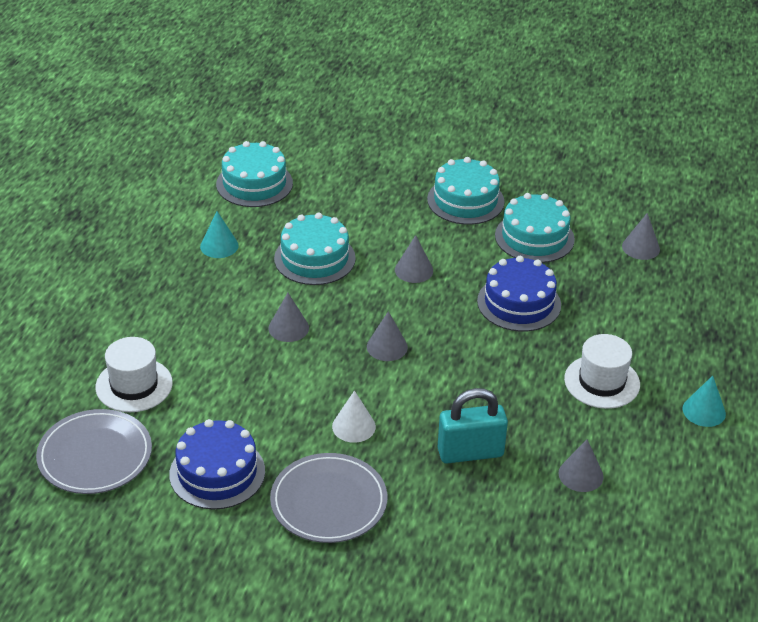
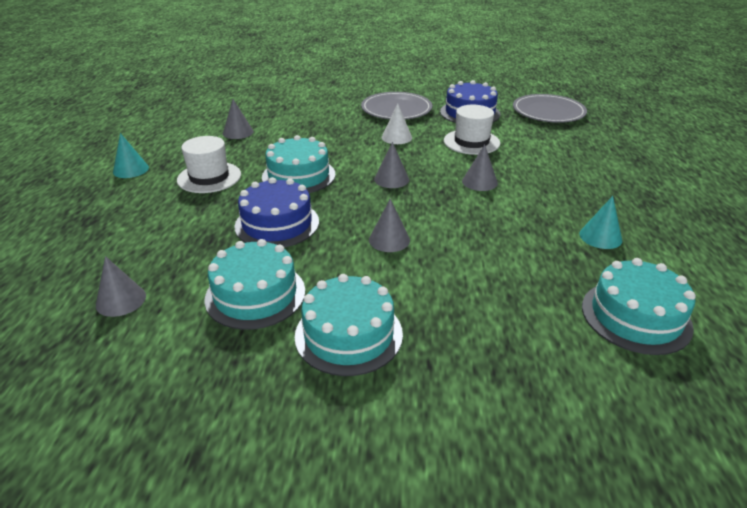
camera: 170 degrees right, 5 degrees down
white hat [95,337,173,412] -> white hat moved to [444,105,500,155]
turquoise cake [274,213,356,285] -> turquoise cake moved to [262,135,336,193]
turquoise padlock [438,388,508,463] -> none

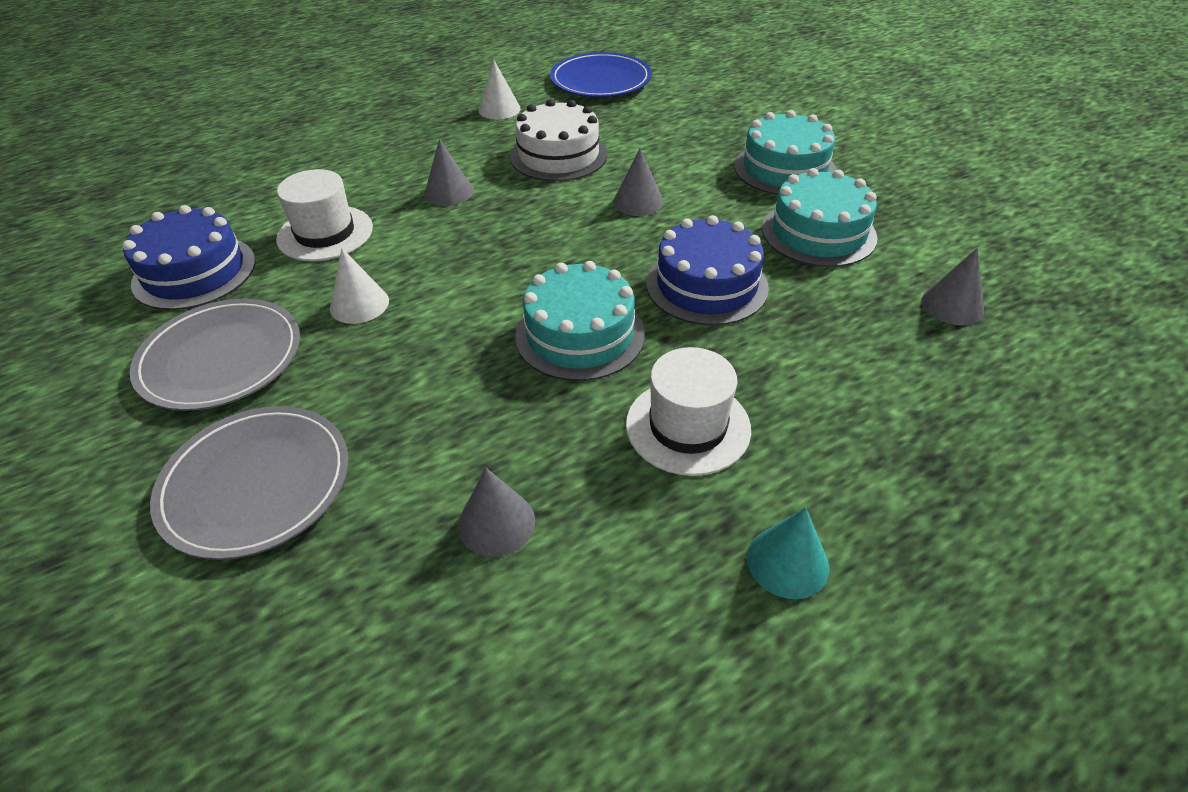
camera: 125 degrees left, 10 degrees up
grey cone [374,142,409,188] -> none
grey plate [513,94,587,123] -> grey plate moved to [150,406,348,560]
turquoise cone [579,196,622,249] -> white cone [479,60,521,119]
turquoise cake [582,258,696,355] -> blue plate [550,52,652,97]
none -> white cake [510,99,607,181]

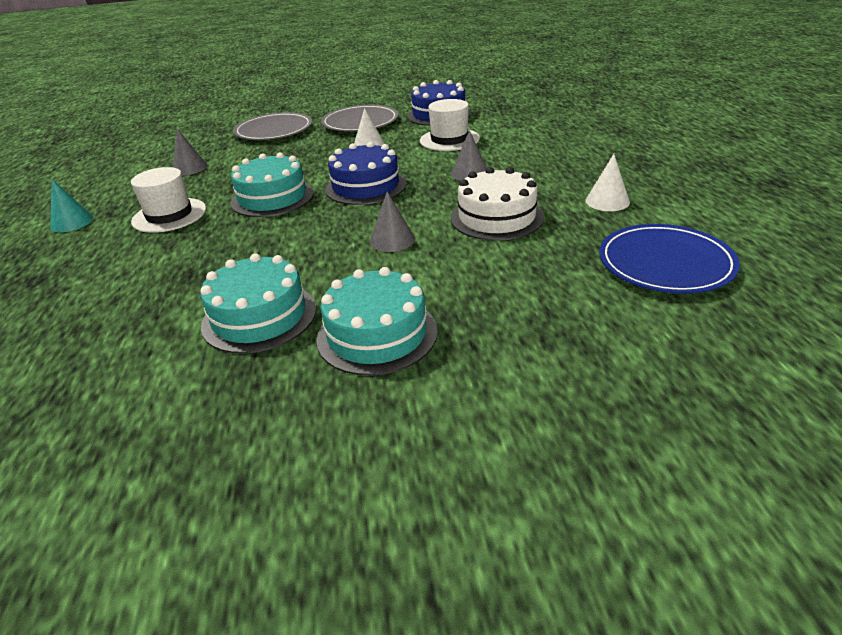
camera: 115 degrees right, 10 degrees down
blue cake [646,215,769,326] -> blue cake moved to [325,142,407,205]
grey cone [921,248,984,325] -> none

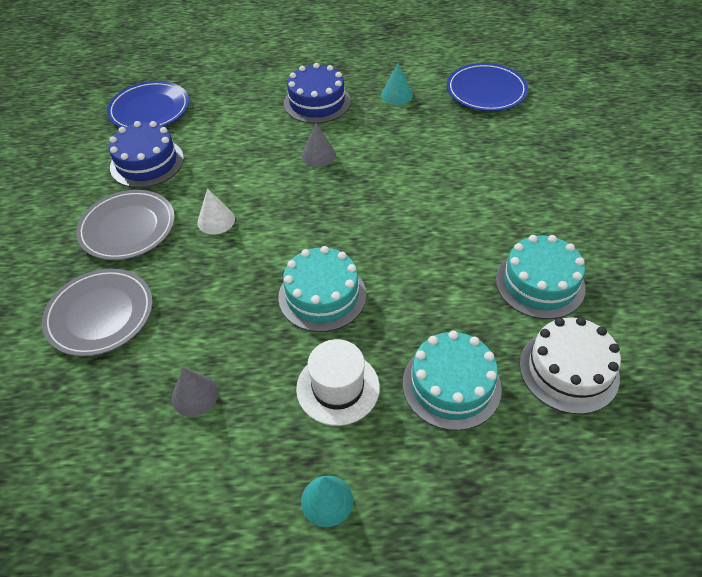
camera: 85 degrees left, 15 degrees up
turquoise cake [317,267,438,376] -> turquoise cake moved to [403,331,502,431]
blue cake [325,142,407,205] -> blue cake moved to [284,63,351,123]
grey cone [370,192,415,252] -> none
white hat [420,99,480,151] -> none
white cake [451,167,544,241] -> white cake moved to [520,317,621,414]
white cone [586,154,630,211] -> turquoise cone [381,63,413,105]
none -> blue plate [107,81,189,127]

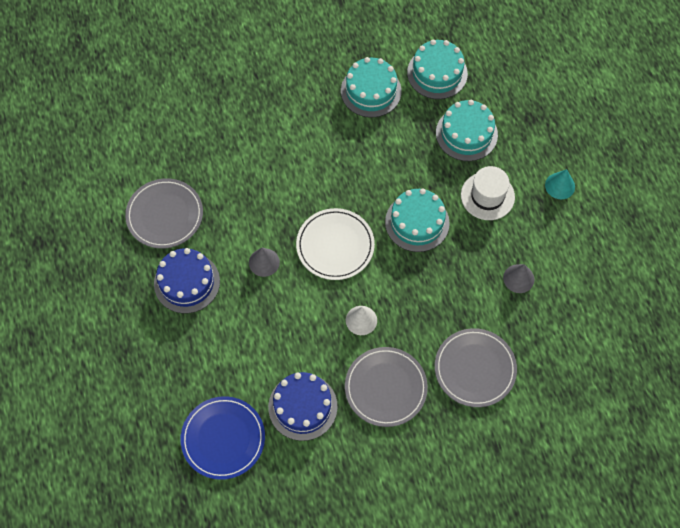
camera: 105 degrees left, 15 degrees up
turquoise cone [381,63,413,105] -> grey plate [125,178,203,249]
blue plate [447,63,528,111] -> none
white cake [520,317,621,414] -> turquoise cake [407,39,468,99]
none -> white plate [296,208,375,280]

